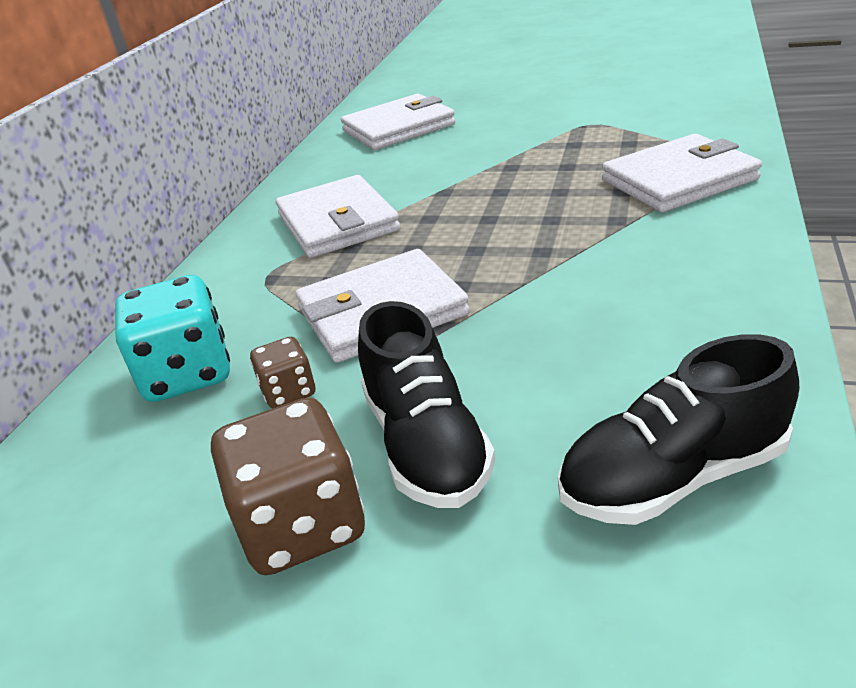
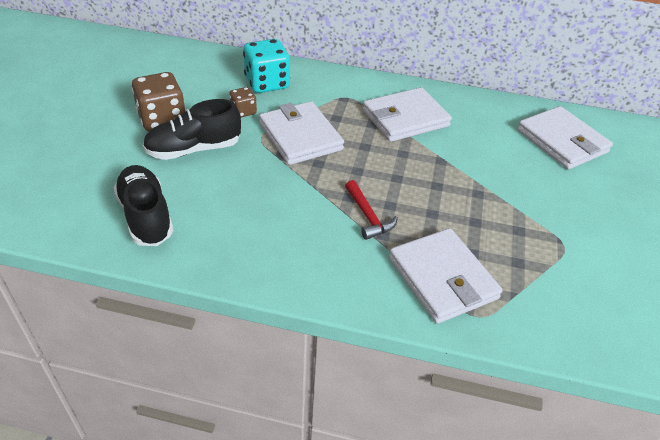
camera: 80 degrees right, 10 degrees up
none -> red hammer [345,180,398,240]

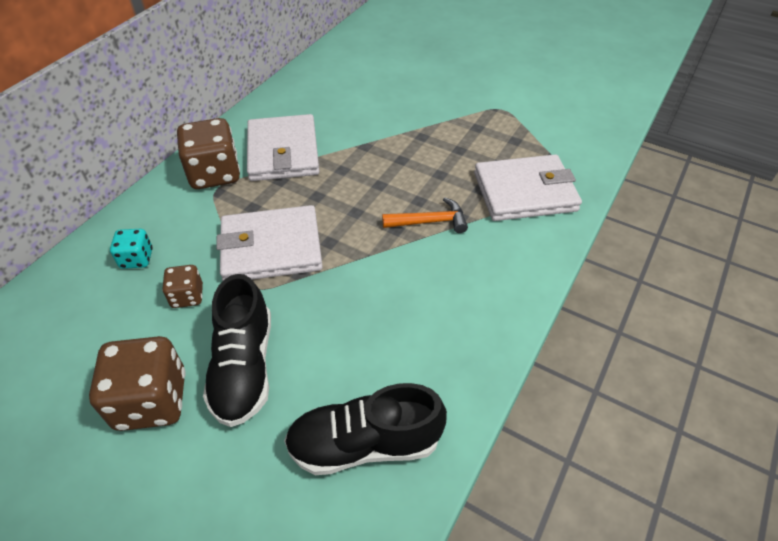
camera: 70 degrees left, 5 degrees up
turquoise dice [243,39,290,93] -> turquoise dice [110,229,152,269], size x0.53
red hammer [345,180,398,240] -> orange hammer [382,197,468,233]
white wallet [517,106,613,169] -> none
none -> brown dice [177,118,240,189]

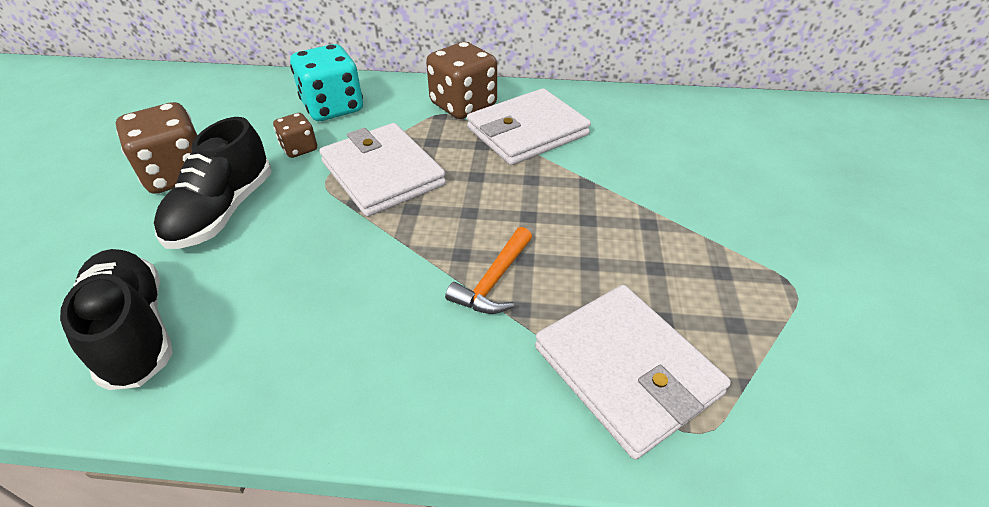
camera: 65 degrees right, 5 degrees down
turquoise dice [110,229,152,269] -> turquoise dice [290,44,363,121], size x1.88
black shoe [203,274,271,427] -> black shoe turned 45 degrees counterclockwise [154,117,272,249]
orange hammer [382,197,468,233] -> orange hammer turned 60 degrees clockwise [445,227,532,314]

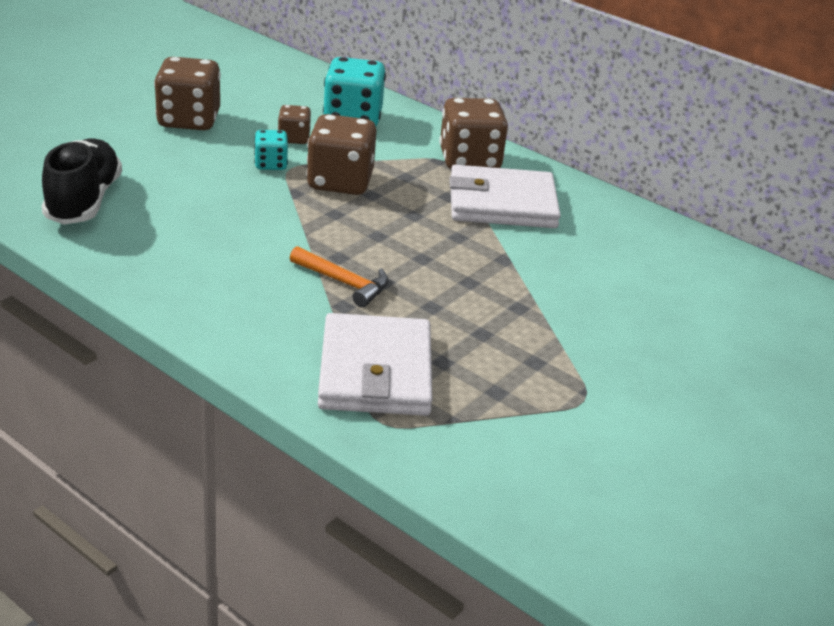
camera: 30 degrees right, 10 degrees down
black shoe [154,117,272,249] -> none
white wallet [319,123,446,217] -> brown dice [306,114,376,195]
orange hammer [445,227,532,314] -> orange hammer turned 120 degrees counterclockwise [290,246,389,307]
none -> turquoise dice [254,130,288,170]

